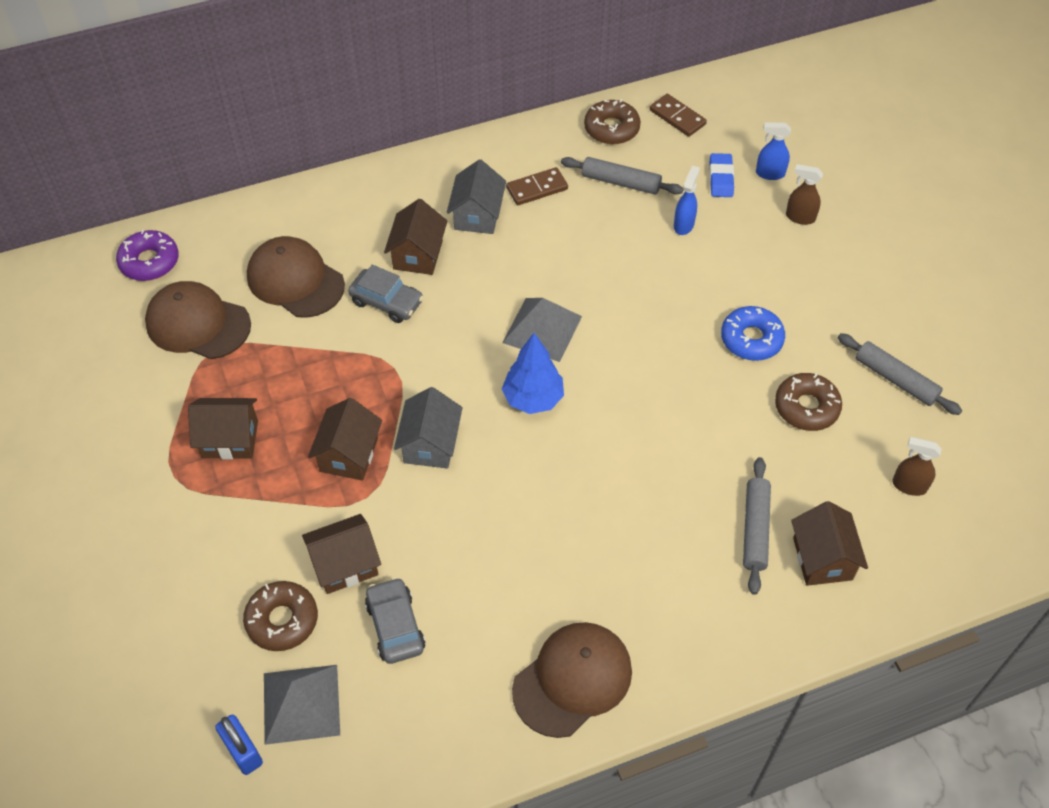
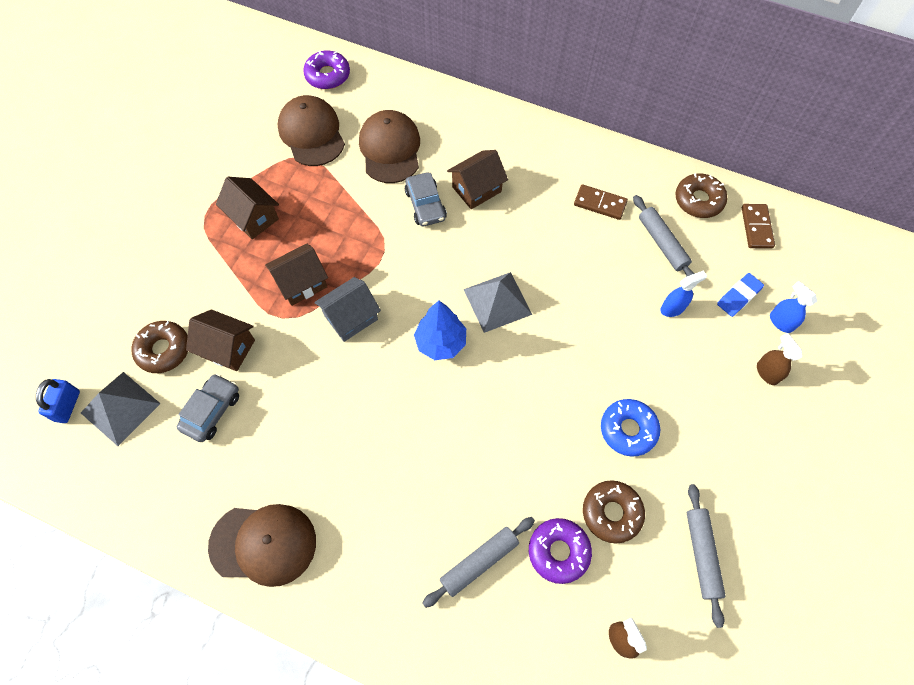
camera: 45 degrees right, 10 degrees up
grey house [447,159,506,234] -> none
brown house [791,501,868,586] -> none
none -> purple donut [529,518,592,584]

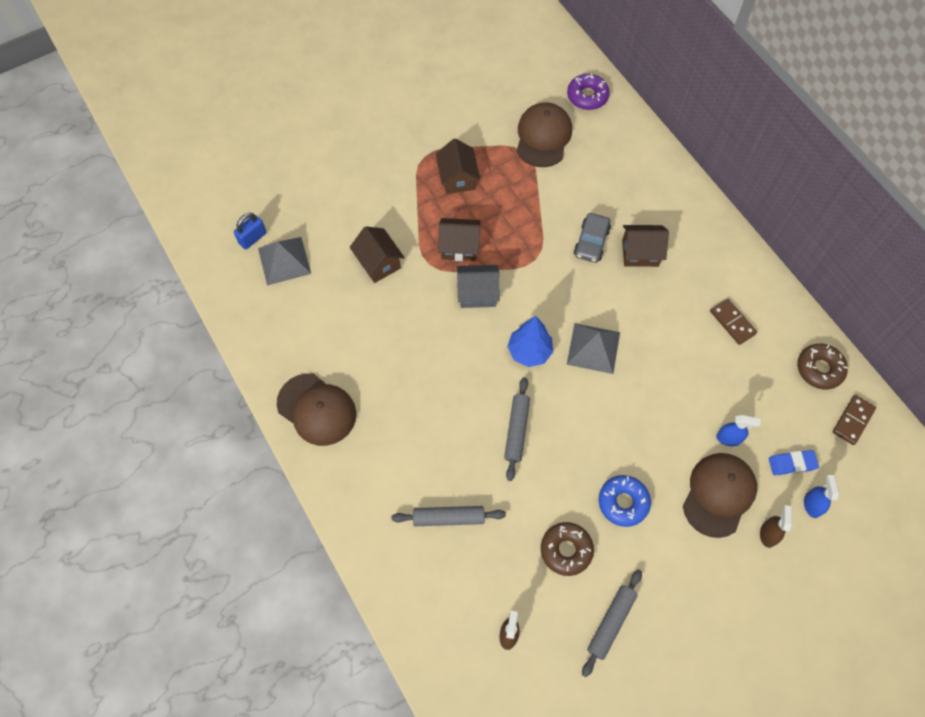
camera: 35 degrees right, 0 degrees up
brown donut [132,321,188,373] -> none
grey car [177,374,239,442] -> none
brown cap [359,110,420,183] -> brown cap moved to [683,453,757,538]
purple donut [529,518,592,584] -> none
grey rolling pin [633,195,695,277] -> grey rolling pin moved to [504,377,530,481]

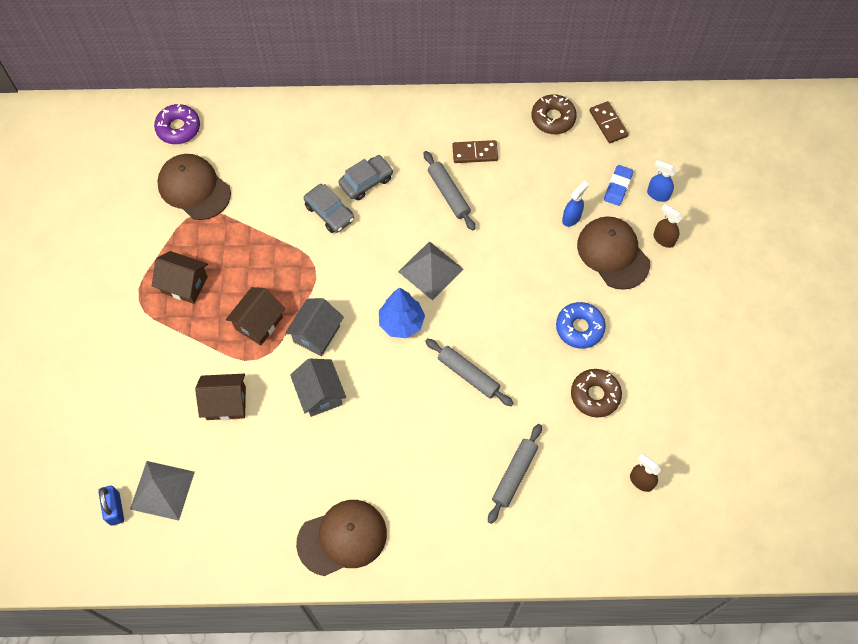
camera: 60 degrees left, 0 degrees up
grey rolling pin [582,569,642,677] -> grey rolling pin moved to [424,151,475,231]
brown house [622,225,669,267] -> grey car [339,155,393,200]
none -> grey house [290,359,346,417]

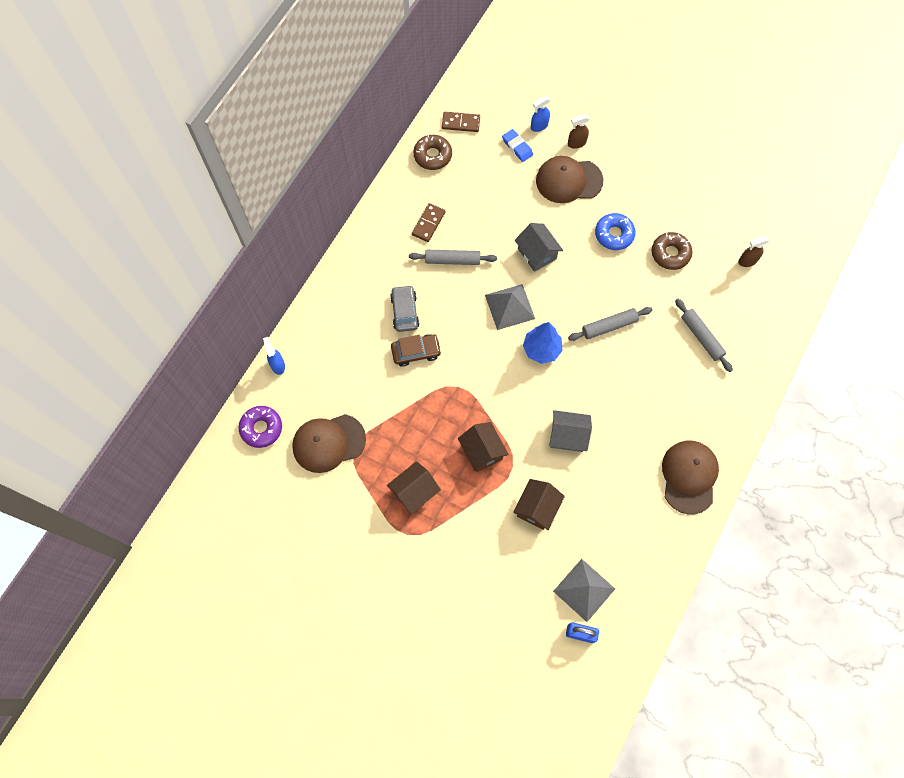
camera: 60 degrees left, 5 degrees up
grey house [285,298,344,356] -> grey house moved to [515,223,563,272]
grey car [304,184,354,233] -> brown car [391,334,442,367]
blue spray bottle [562,180,589,227] -> blue spray bottle moved to [263,337,285,375]

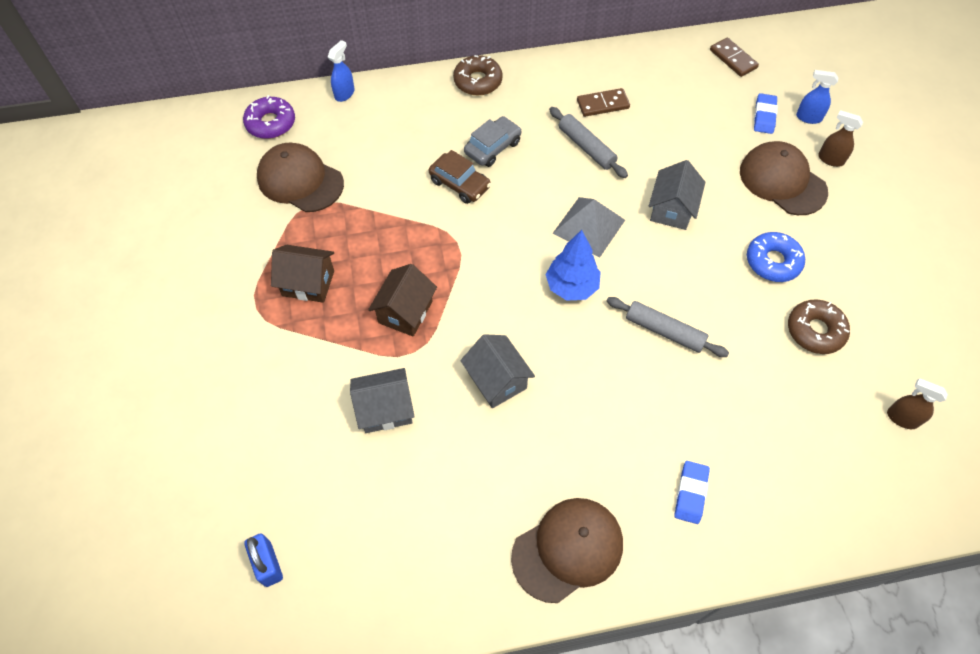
camera: 50 degrees right, 10 degrees down
brown donut [413,135,452,170] -> brown donut moved to [453,55,503,95]
brown house [513,479,565,530] -> grey house [350,368,415,433]
grey pyramid [553,559,615,622] -> none
grey rolling pin [675,299,733,372] -> none
none -> blue eraser [674,461,710,524]

